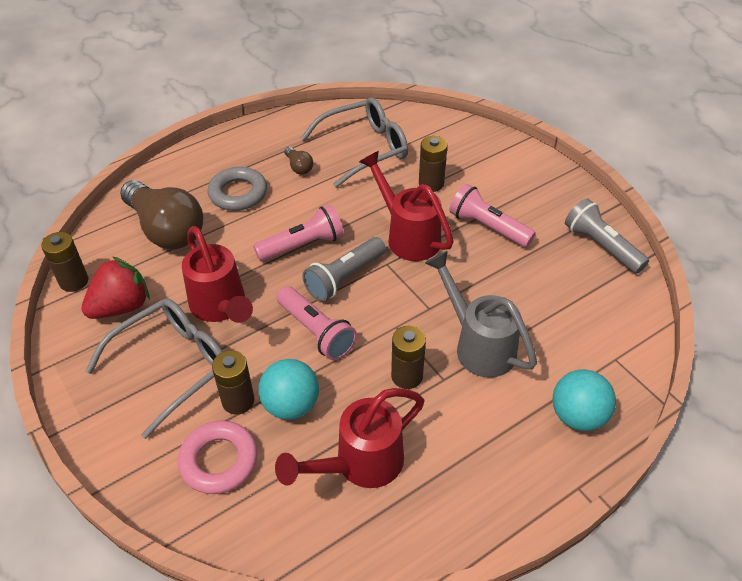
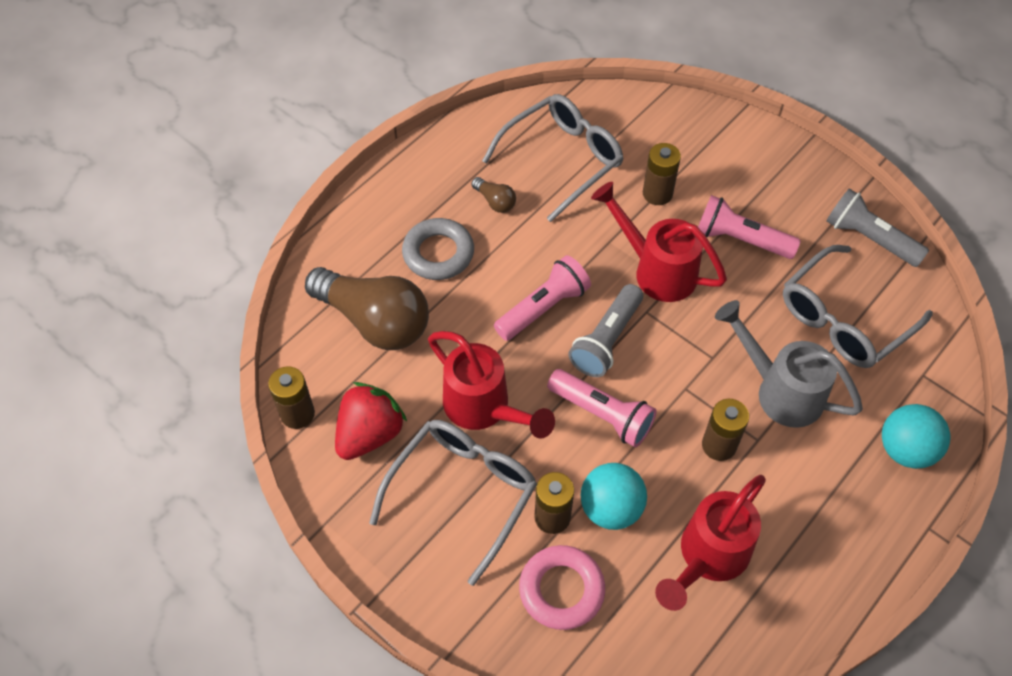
camera: 15 degrees left, 10 degrees up
none -> grey glasses [783,245,933,368]

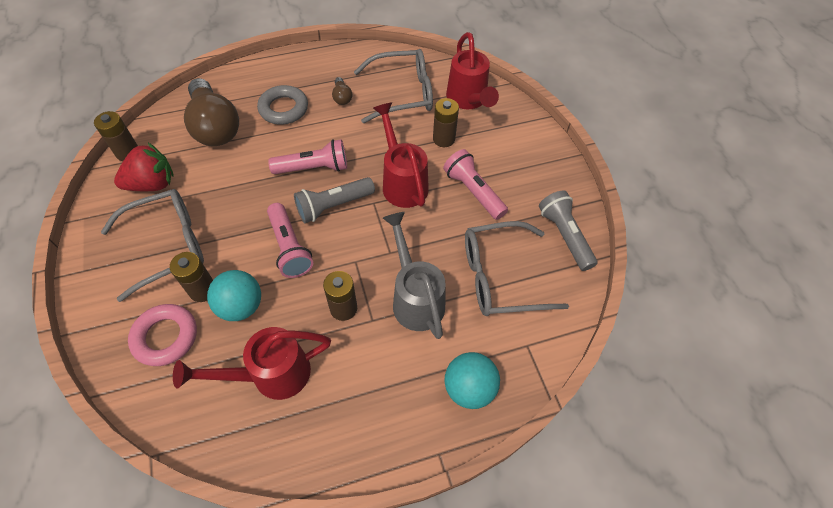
camera: 30 degrees right, 0 degrees up
red watering can [428,331,555,438] -> red watering can moved to [446,32,499,110]

